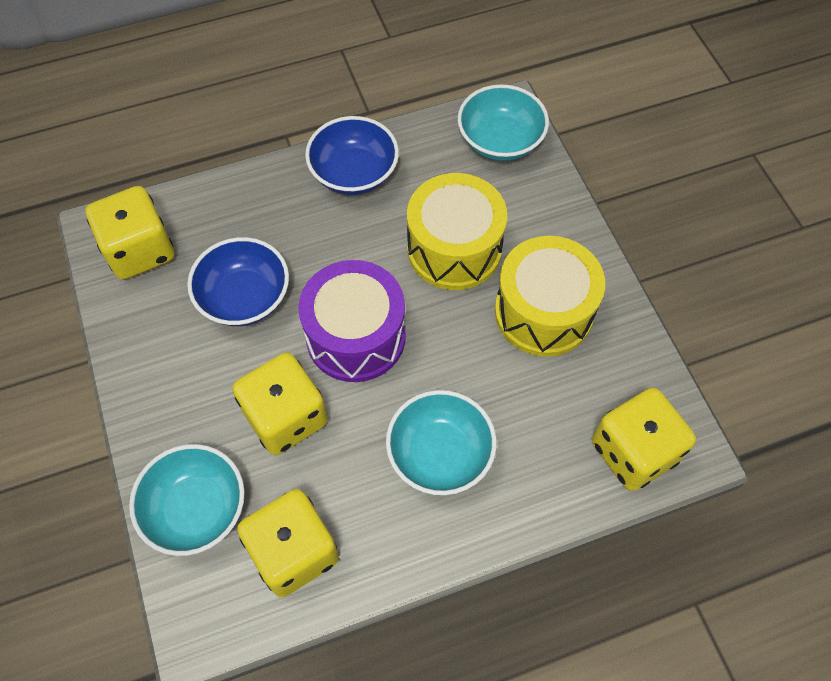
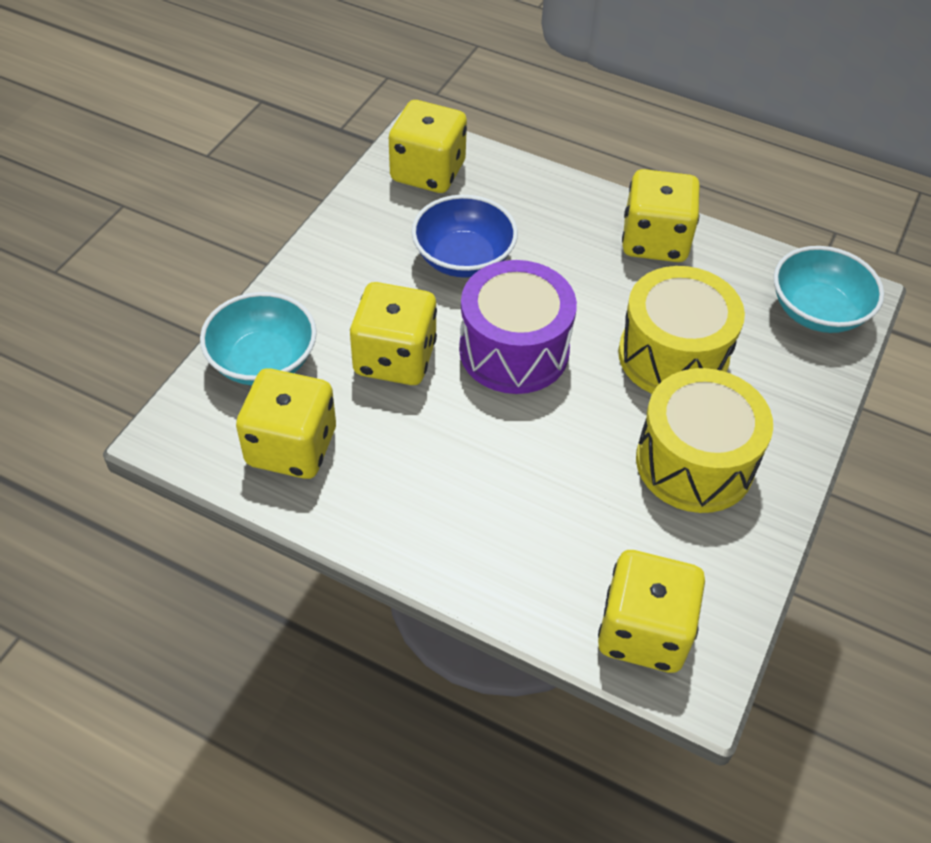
camera: 45 degrees right, 10 degrees down
blue bowl [305,116,399,195] -> yellow dice [622,169,700,262]
turquoise bowl [386,390,497,495] -> none

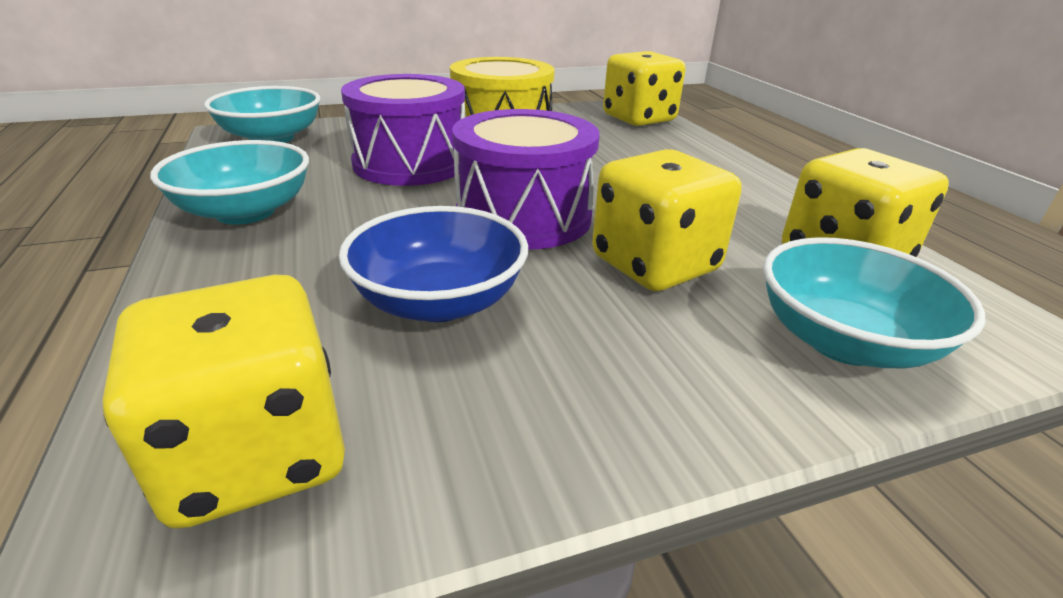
camera: 135 degrees left, 20 degrees down
yellow drum [618,266,745,394] -> purple drum [341,74,465,186]
yellow dice [622,169,700,262] -> turquoise bowl [150,140,309,225]

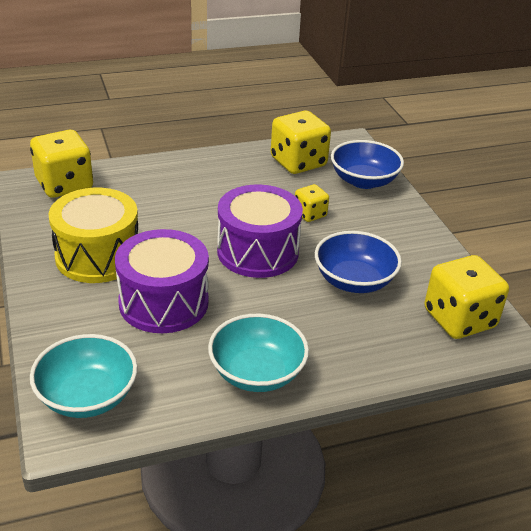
camera: 90 degrees left, 5 degrees up
yellow dice [592,149,742,291] -> yellow dice [295,184,329,222], size x0.54
turquoise bowl [763,237,985,369] -> blue bowl [331,140,404,189]

